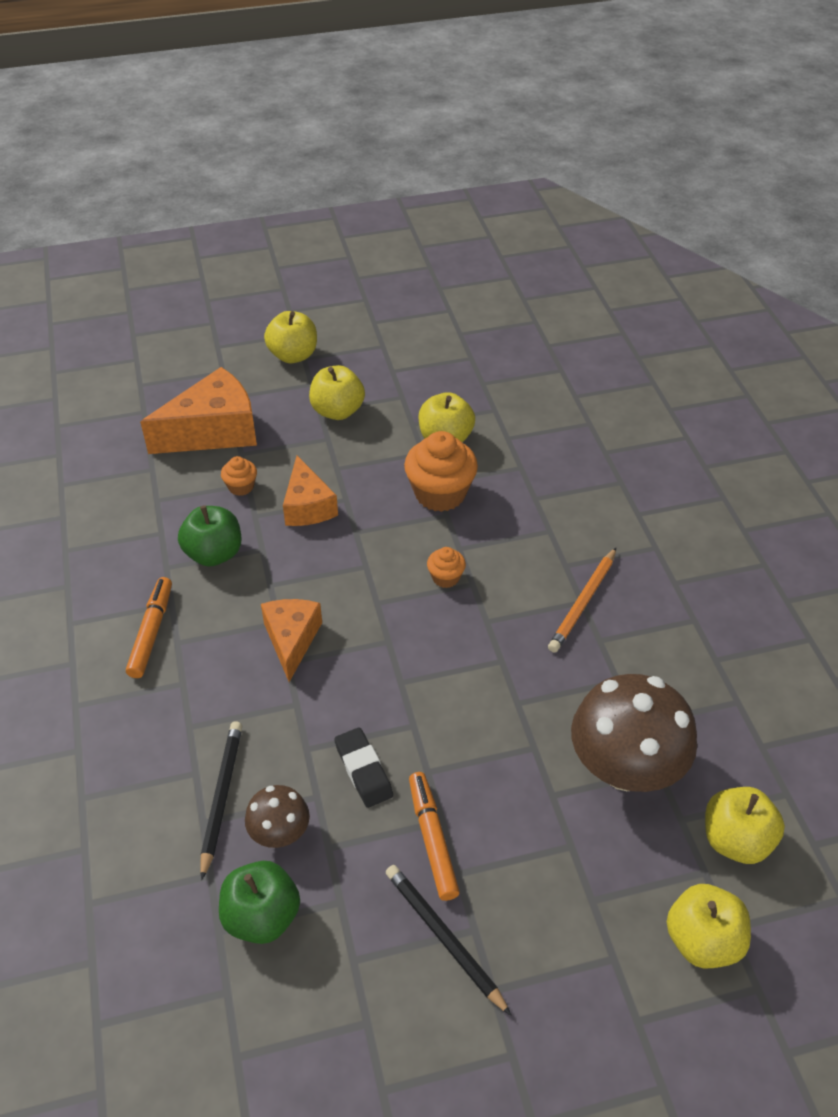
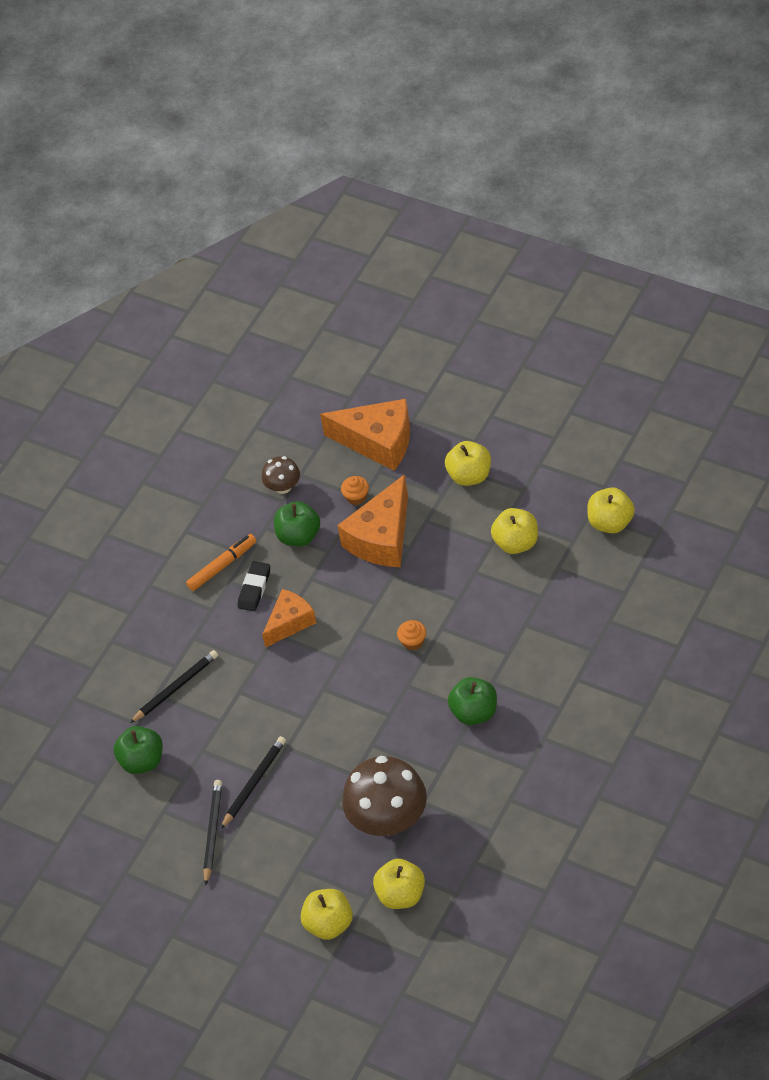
camera: 50 degrees right, 5 degrees up
brown mushroom [245,785,310,848] -> brown mushroom moved to [262,456,300,494]
yellow apple [264,311,317,363] -> yellow apple moved to [587,487,635,533]
orange cheese [283,456,338,526] -> orange cheese [337,474,408,567], size x1.59
black eraser [334,727,393,808] -> black eraser moved to [238,561,270,611]
orange cupcake [404,431,478,512] -> none
orange marker [409,772,460,901] -> black pencil [221,736,286,829]
orange pencil [548,548,616,653] -> green apple [448,677,497,725]

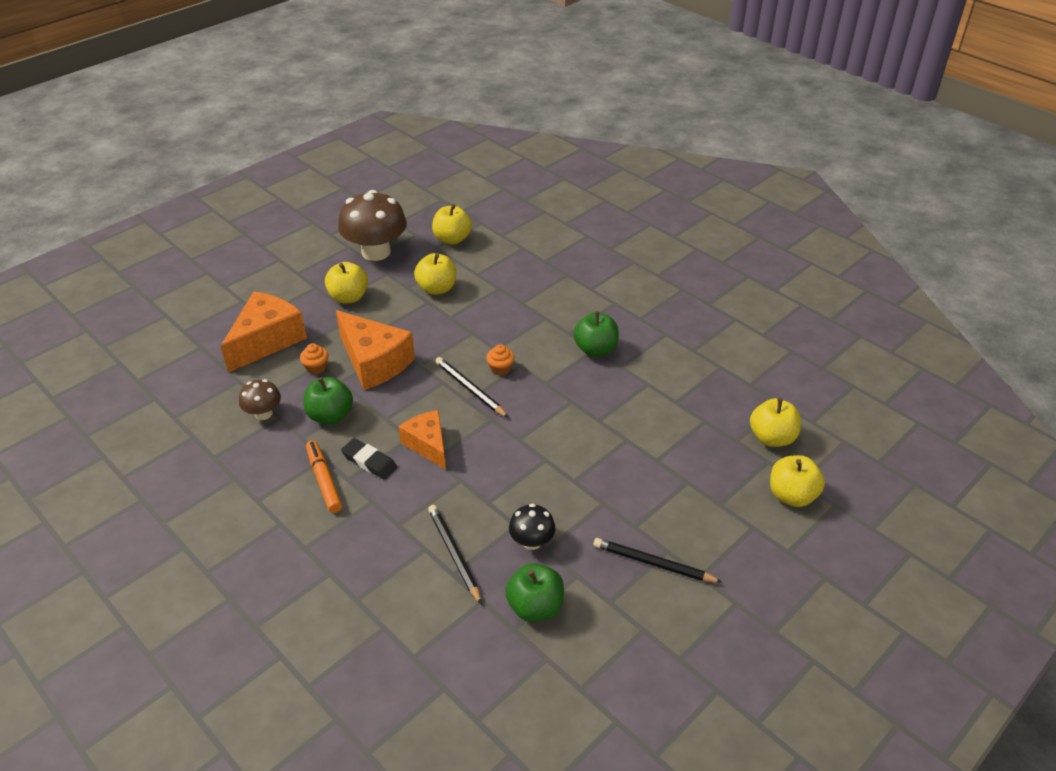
camera: 80 degrees left, 10 degrees down
black pencil [221,736,286,829] -> black pencil moved to [435,357,509,418]
brown mushroom [342,756,427,836] -> brown mushroom moved to [338,190,407,261]
none -> black mushroom [509,504,555,550]

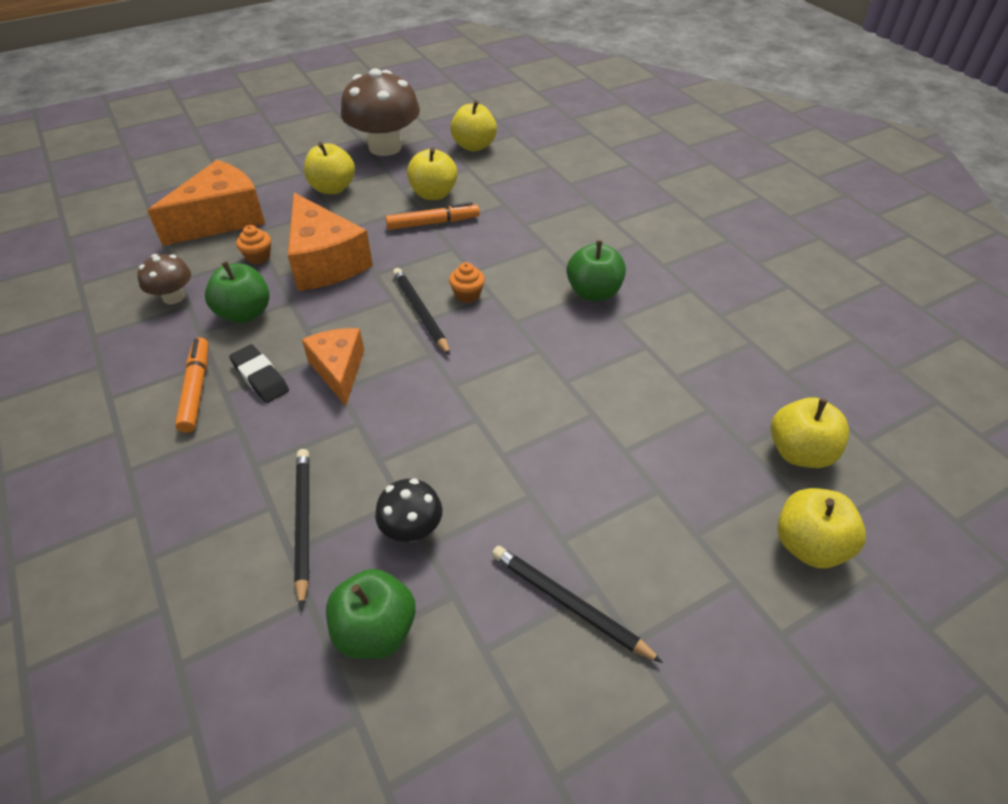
camera: 15 degrees right, 5 degrees up
none -> orange marker [386,202,480,230]

